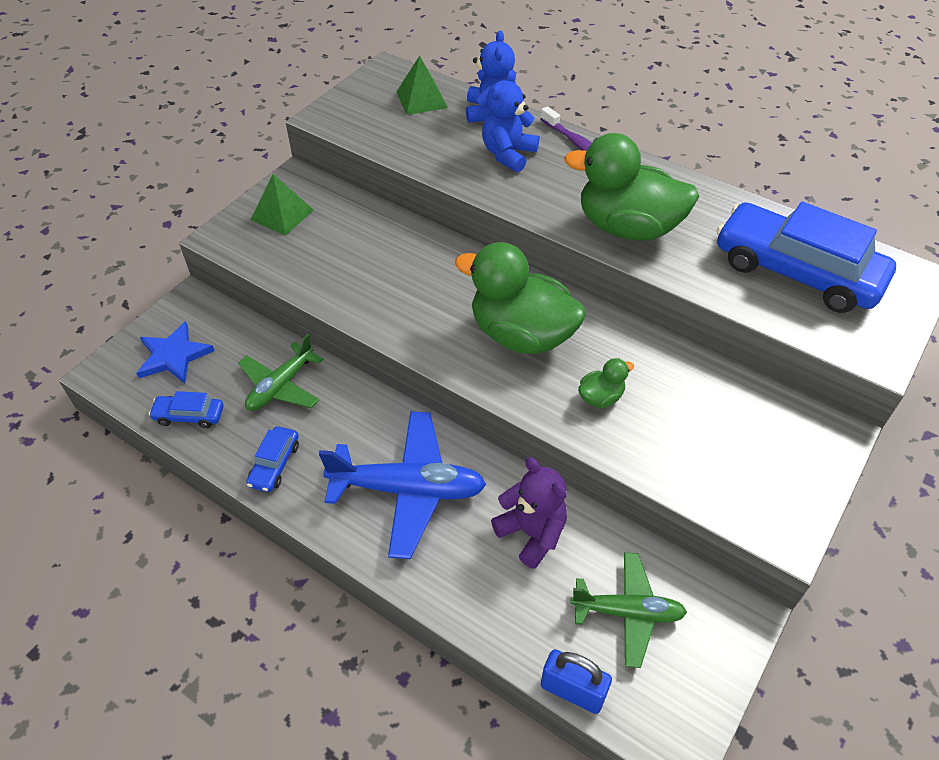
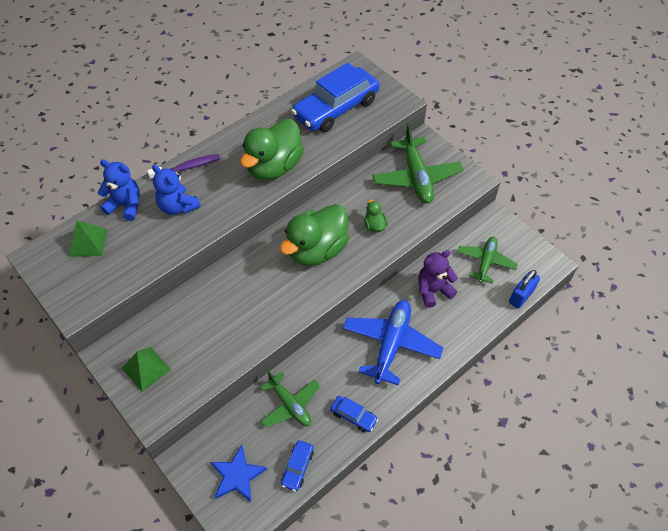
camera: 75 degrees left, 5 degrees up
none -> green plane [372,124,463,204]

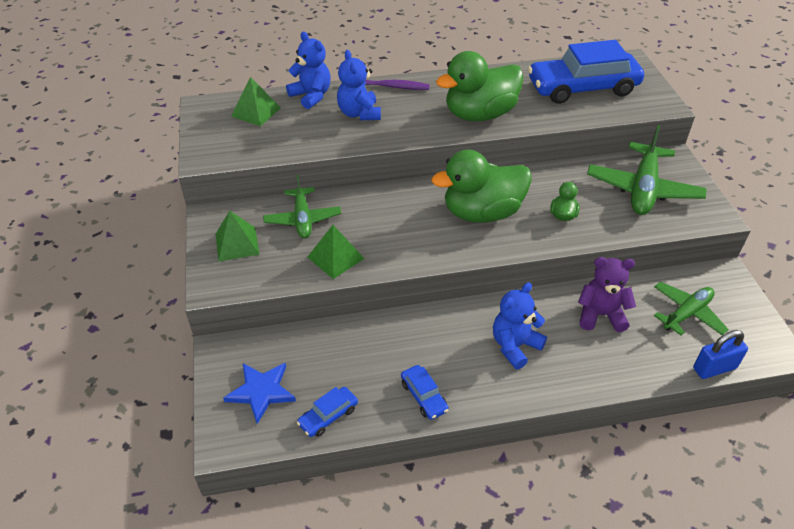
camera: 30 degrees right, 10 degrees down
green plane [260,371,320,428] -> green plane moved to [263,175,341,238]
blue plane [343,300,443,385] -> blue teddy bear [493,282,547,369]
none -> green pyramid [307,225,365,279]

